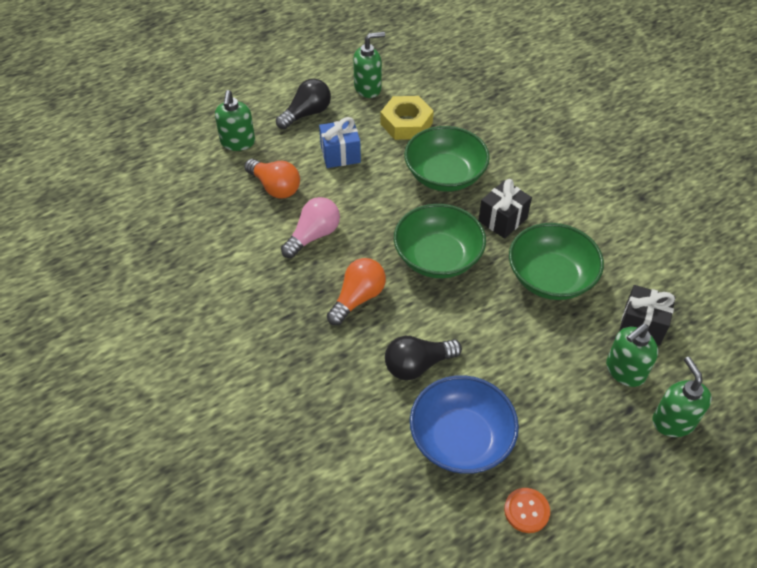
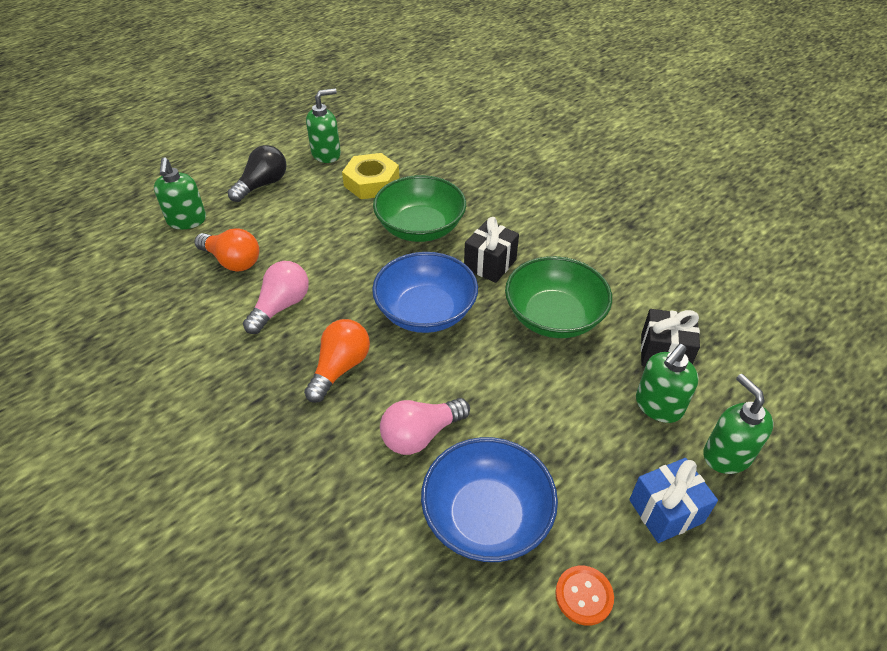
camera: 10 degrees left, 5 degrees down
blue gift [319,117,361,168] -> blue gift moved to [629,458,718,543]
black light bulb [385,336,462,380] -> pink light bulb [380,398,470,455]
green bowl [394,204,486,278] -> blue bowl [372,252,478,333]

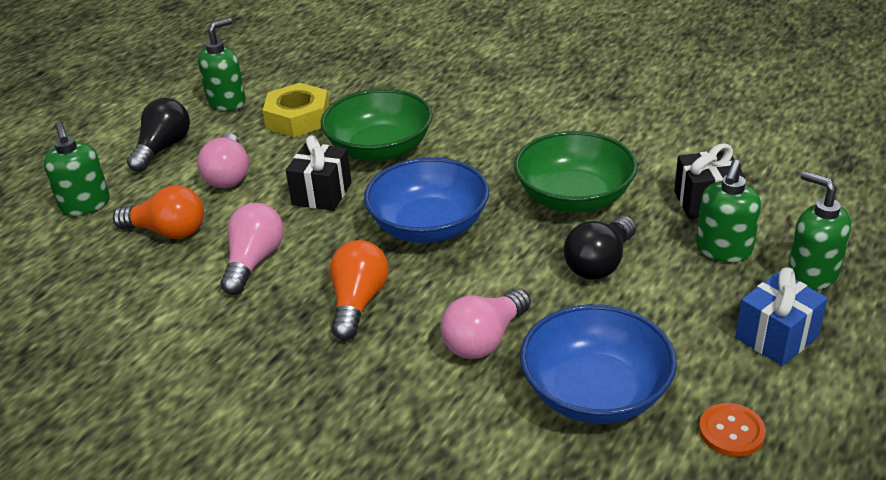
camera: 15 degrees left, 10 degrees down
black gift [464,217,519,283] -> black gift moved to [286,135,352,211]
none -> pink light bulb [197,133,249,188]
none -> black light bulb [563,216,636,280]

